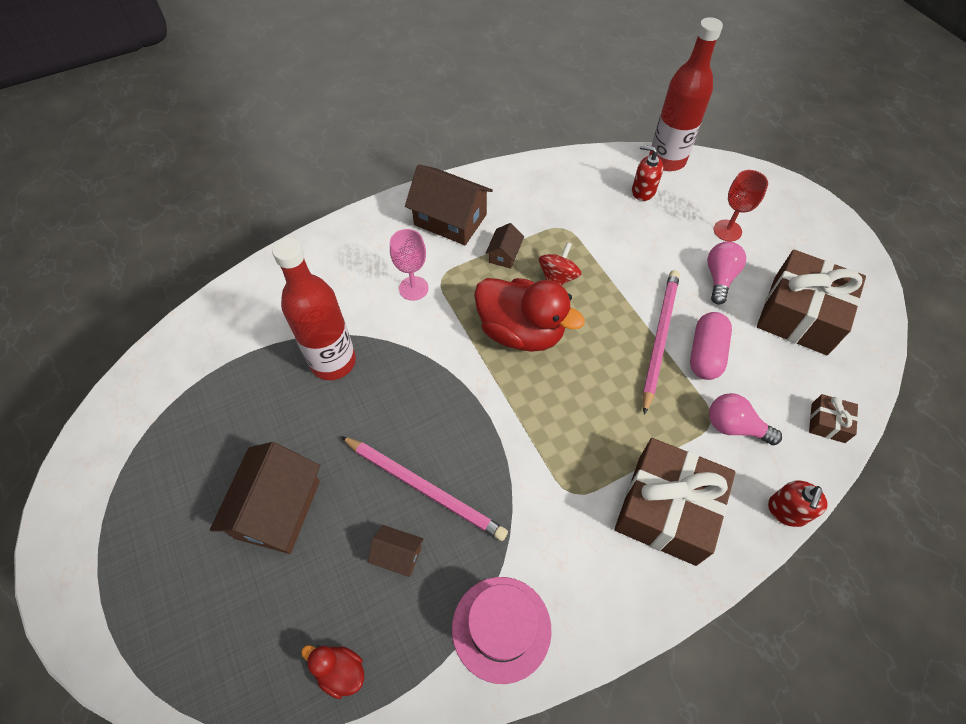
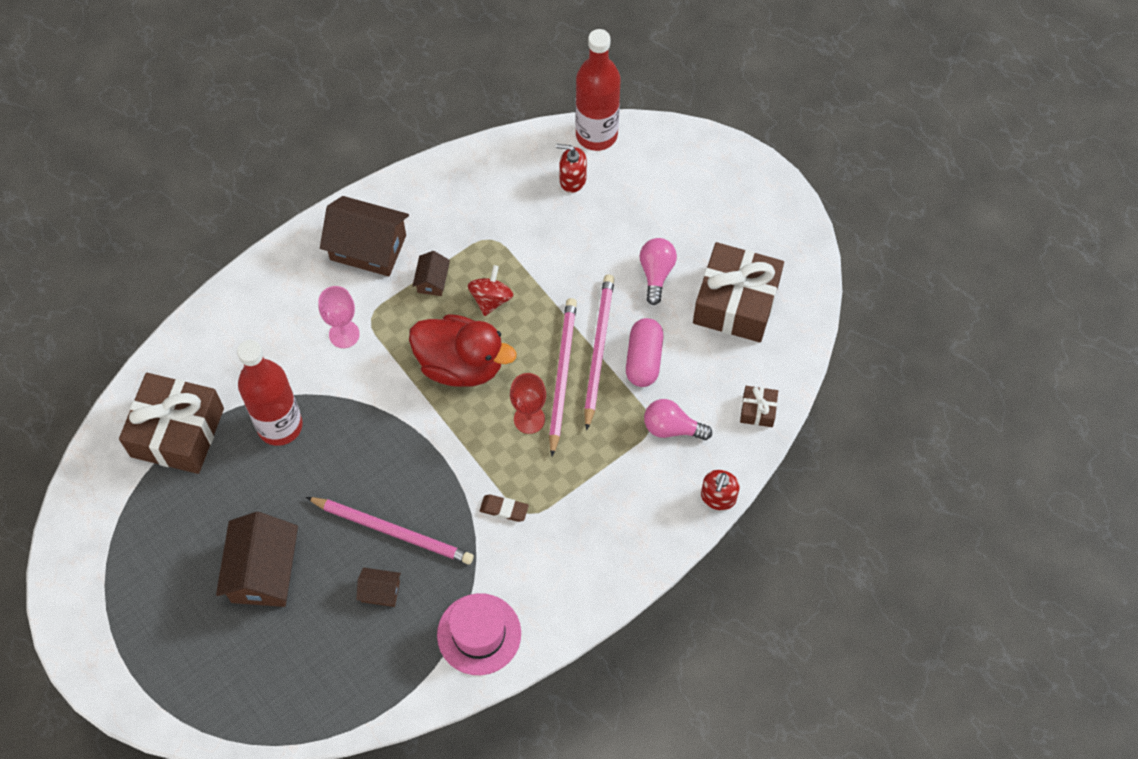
camera: 10 degrees left, 5 degrees up
red duck [301,645,364,699] -> none
brown gift [614,438,736,566] -> brown gift moved to [119,373,224,474]
red goblet [714,170,768,242] -> red goblet moved to [510,373,546,434]
none -> brown eraser [480,495,529,522]
none -> pink pencil [549,298,577,457]

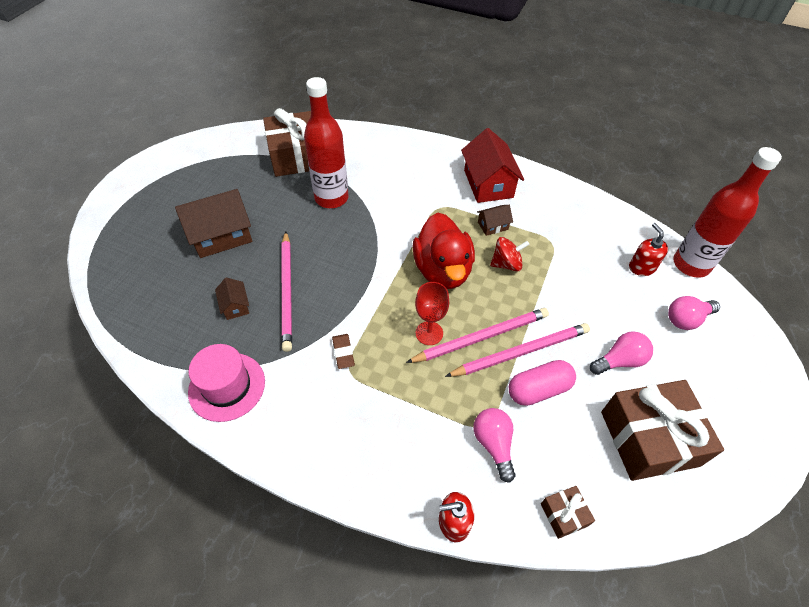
camera: 60 degrees right, 10 degrees down
pink goblet [319,286,360,348] -> none
brown house [320,196,409,276] -> red house [461,128,524,203]
none -> pink light bulb [668,296,720,330]

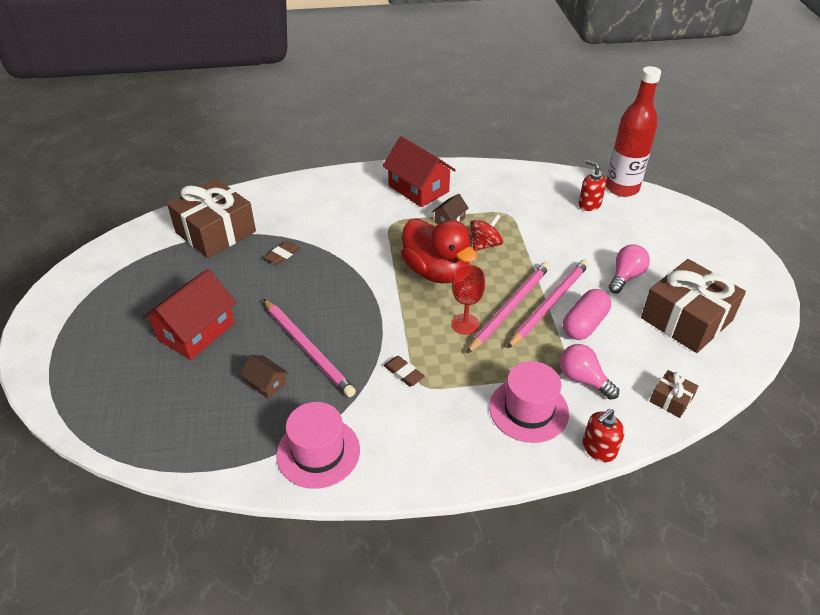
camera: 30 degrees left, 10 degrees down
brown house [175,189,252,258] -> red house [142,269,236,360]
red bottle [304,77,348,208] -> brown eraser [264,241,300,265]
pink light bulb [668,296,720,330] -> none
none -> pink hat [489,361,569,443]

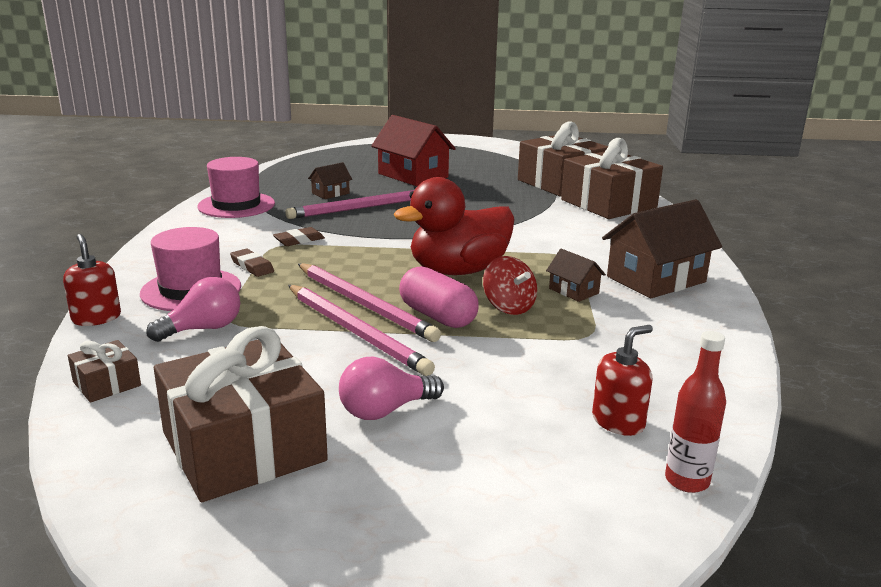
camera: 100 degrees right, 20 degrees down
brown eraser [264,241,300,265] -> brown eraser moved to [230,249,274,277]
red house [382,136,456,207] -> brown house [602,199,722,299]
red goblet [451,264,485,335] -> none
pink capsule [563,289,611,340] -> pink capsule moved to [399,266,479,328]
red bottle [606,66,661,197] -> red bottle [665,331,726,493], size x0.53
pink light bulb [608,244,650,294] -> pink light bulb turned 105 degrees clockwise [339,357,444,420]
none -> brown gift [561,138,663,219]

